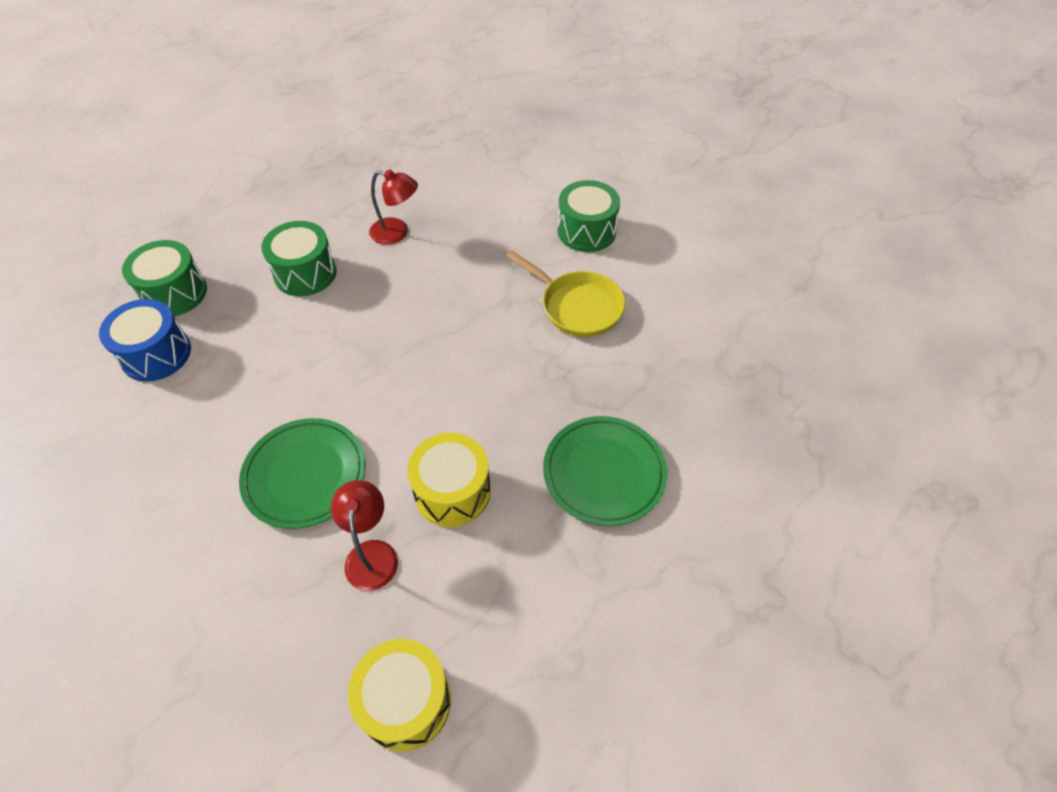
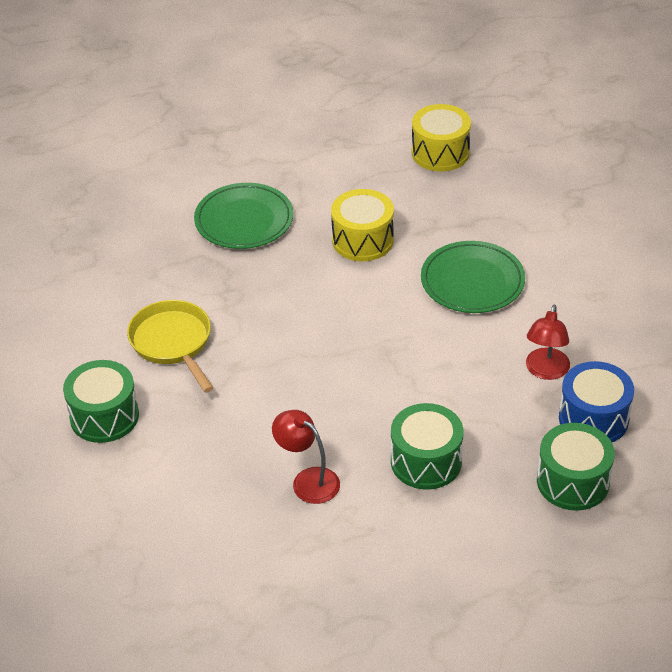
camera: 155 degrees left, 10 degrees down
red lamp [331,480,398,591] -> red lamp moved to [526,304,570,380]

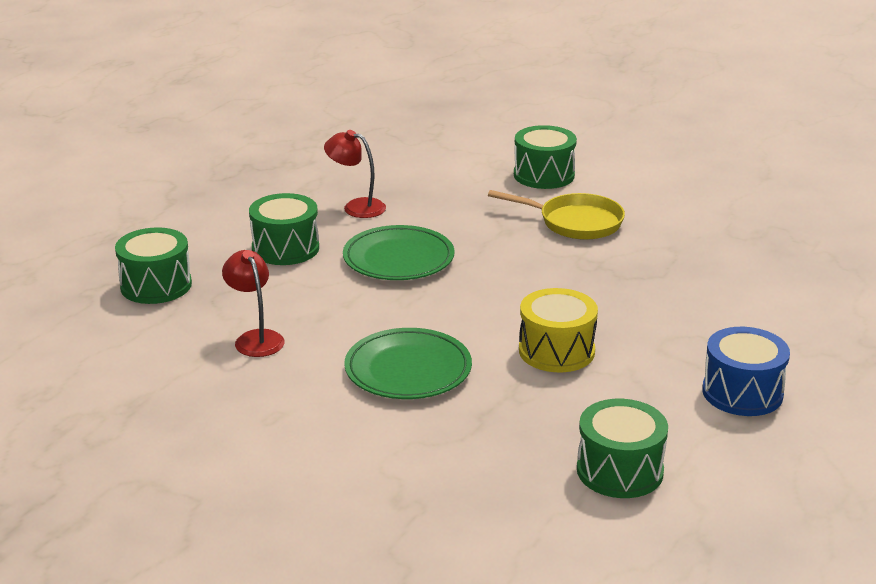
camera: 135 degrees right, 15 degrees down
green plate [194,183,293,249] -> green plate moved to [343,225,455,280]
red lamp [272,410,340,504] -> red lamp turned 150 degrees counterclockwise [324,130,386,218]
yellow drum [412,104,471,171] -> green drum [577,399,668,498]
blue drum [559,361,634,442] -> blue drum moved to [702,327,790,416]

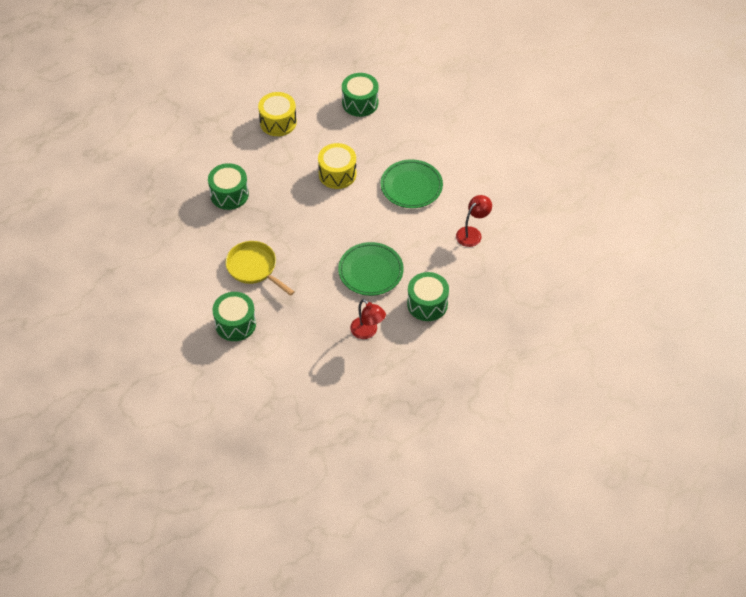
camera: 155 degrees left, 25 degrees up
green drum [115,227,192,304] -> green drum moved to [208,163,249,210]
red lamp [222,250,285,357] -> red lamp turned 135 degrees counterclockwise [456,195,492,247]
blue drum [702,327,790,416] -> yellow drum [258,92,297,136]

